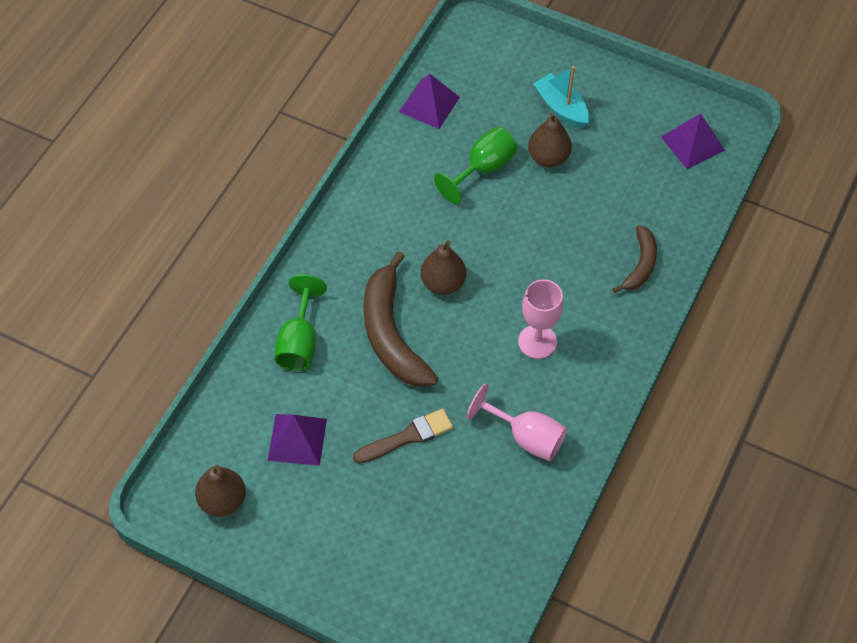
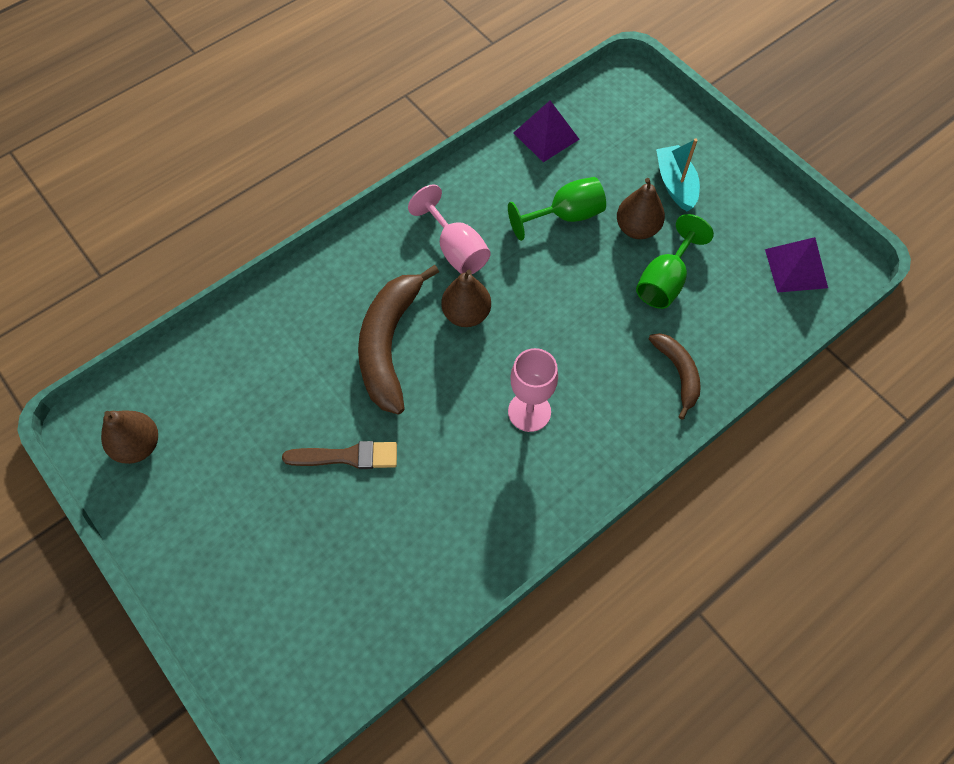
camera: 25 degrees right, 5 degrees up
purple pyramid [268,414,327,466] -> none
green goblet [274,274,327,371] -> green goblet moved to [636,214,714,309]
pink goblet [467,383,567,461] -> pink goblet moved to [408,184,491,274]
brown banana [613,225,657,293] -> brown banana turned 60 degrees counterclockwise [649,333,701,419]

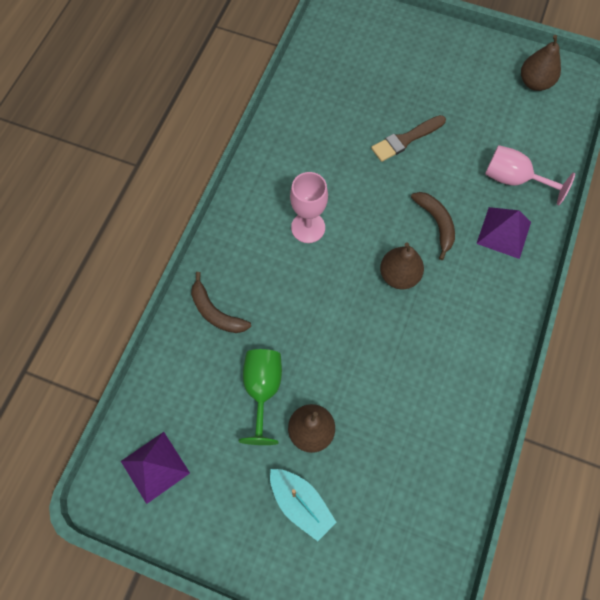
camera: 150 degrees right, 5 degrees up
brown banana [358,265,439,415] -> brown banana [411,192,455,260], size x0.56
pink goblet [408,184,491,274] -> pink goblet moved to [485,145,575,205]
green goblet [508,177,606,241] -> none
purple pyramid [514,101,580,162] -> purple pyramid moved to [476,207,531,259]

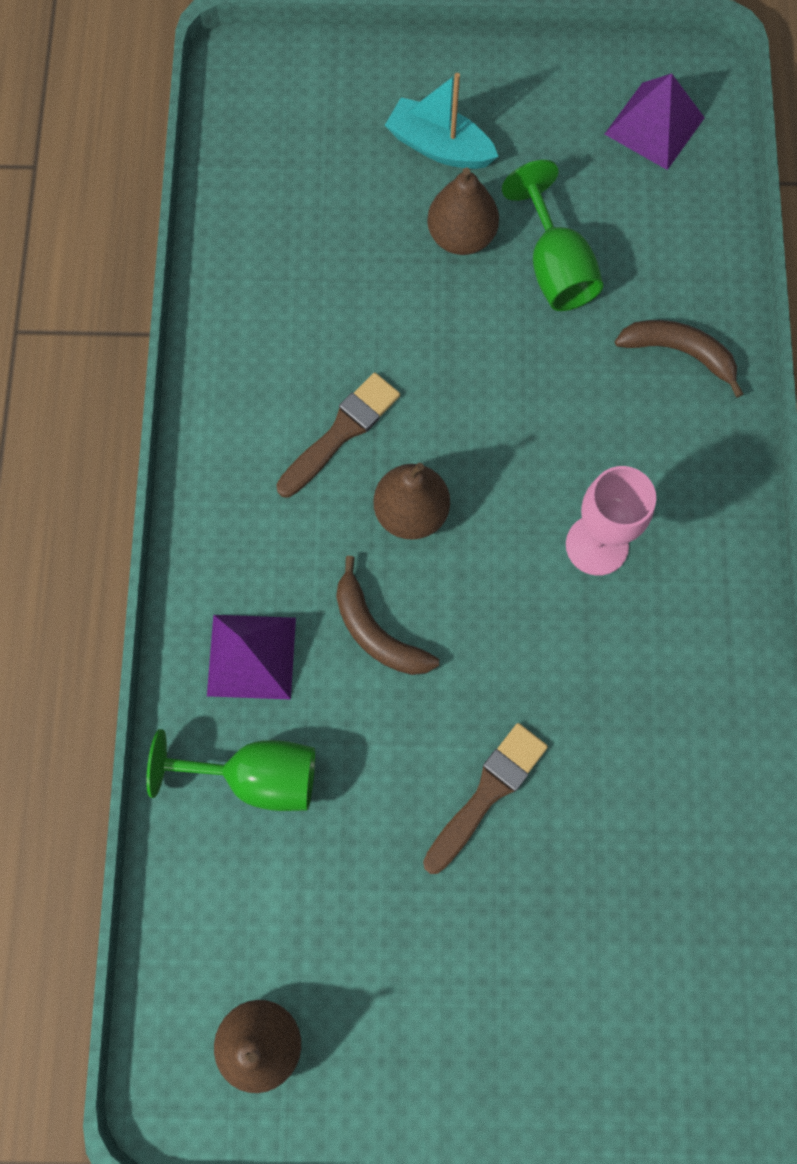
camera: 160 degrees right, 5 degrees up
pink goblet [485,145,575,205] -> green goblet [146,729,315,811]
none -> brown brush [276,373,400,498]

